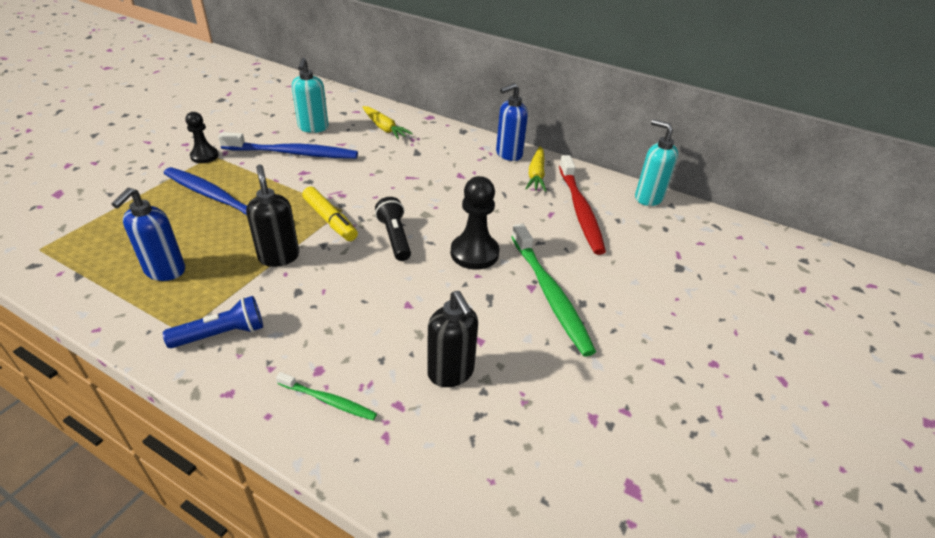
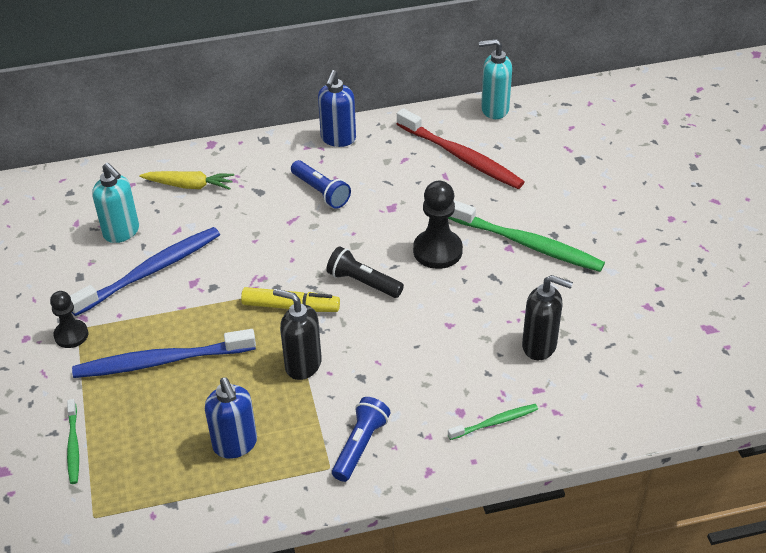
camera: 40 degrees left, 5 degrees up
yellow carrot [525,146,546,192] -> none
none -> green toothbrush [67,399,79,484]
none -> blue flashlight [291,160,351,209]

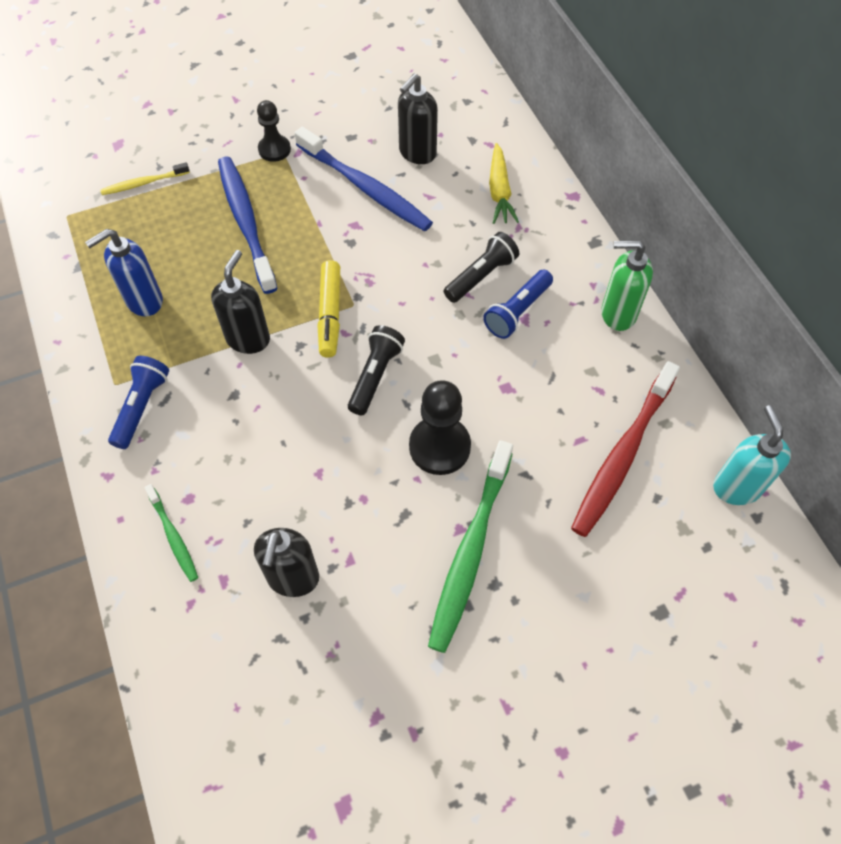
camera: 80 degrees right, 15 degrees up
green toothbrush [67,399,79,484] -> yellow toothbrush [100,162,190,195]
turquoise soap dispenser [92,163,139,243] -> black soap dispenser [398,73,438,164]
blue soap dispenser [318,70,356,147] -> green soap dispenser [601,240,653,331]
blue flashlight [332,397,391,482] -> blue flashlight turned 90 degrees counterclockwise [108,356,169,449]
none -> black flashlight [444,232,519,303]

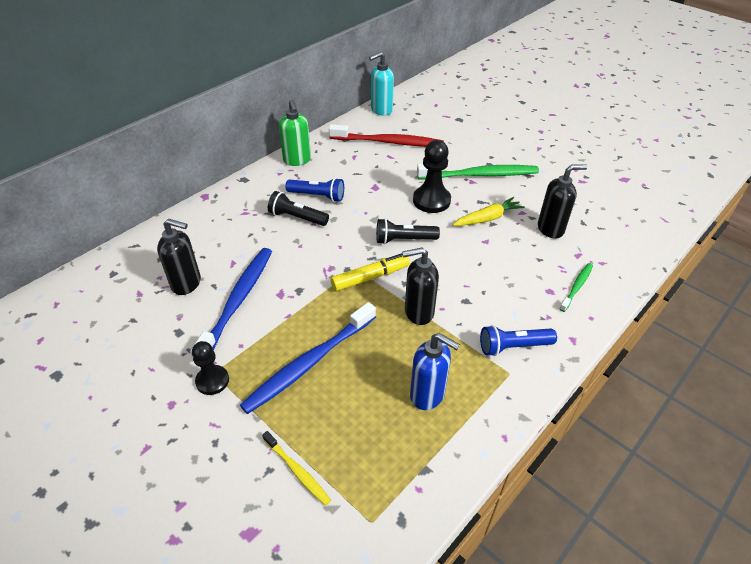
camera: 115 degrees left, 15 degrees down
yellow carrot [489,143,519,224] -> yellow carrot moved to [452,197,525,226]

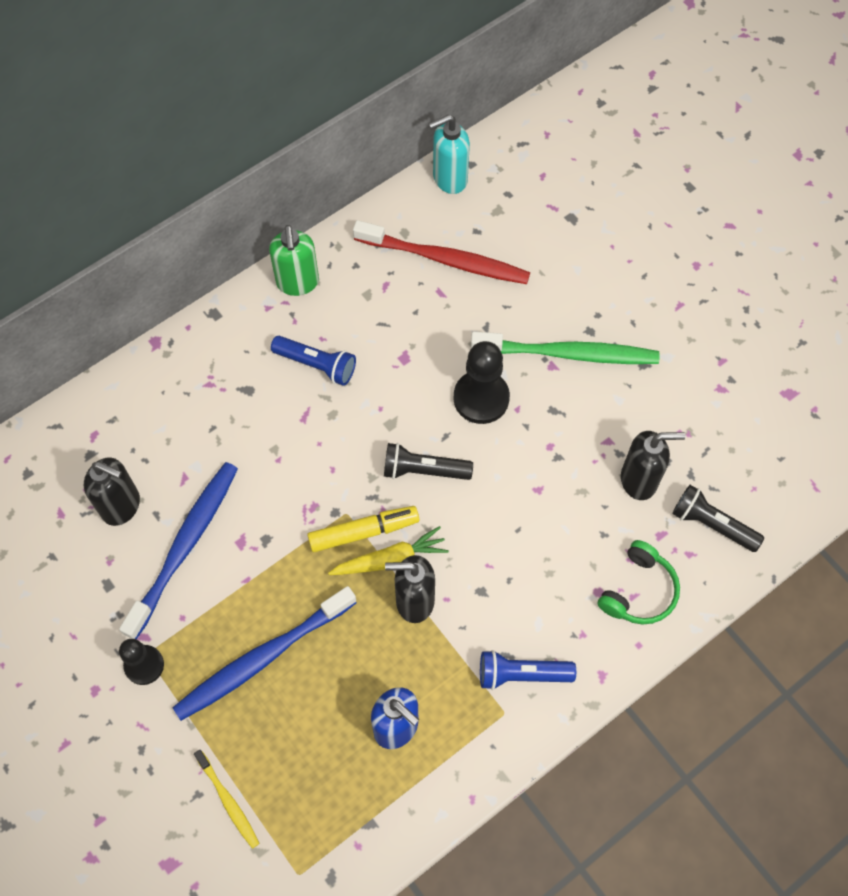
camera: 10 degrees right, 20 degrees up
black flashlight [268,191,329,226] -> black flashlight moved to [673,485,764,552]
yellow carrot [452,197,525,226] -> yellow carrot moved to [328,526,449,575]
green toothbrush [560,263,593,312] -> green headphones [598,540,680,625]

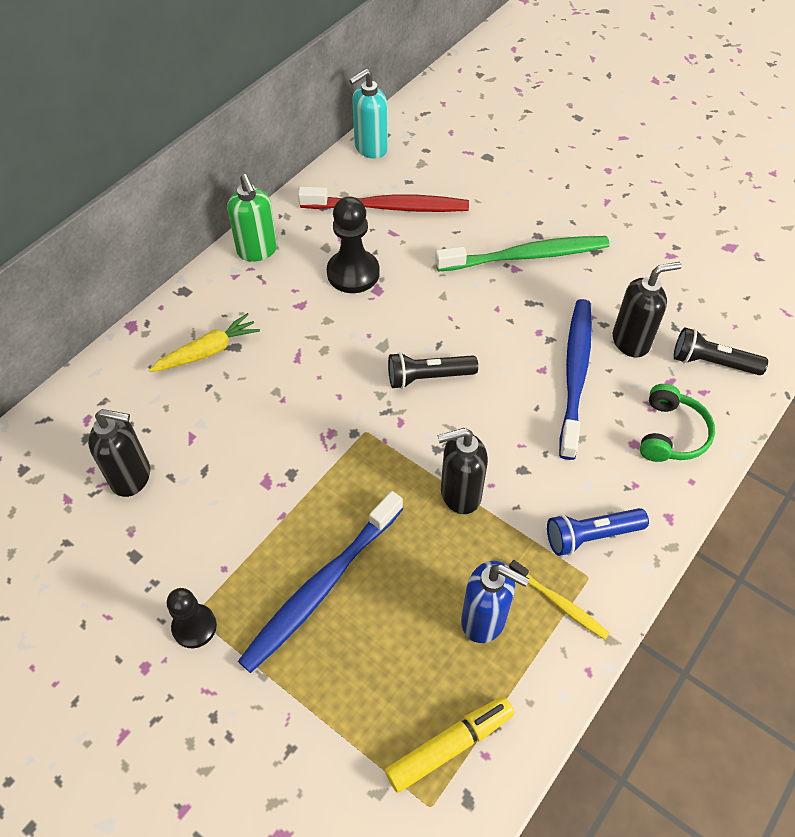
camera: 15 degrees left, 10 degrees down
blue toothbrush [119,462,238,639] -> blue toothbrush moved to [559,299,592,460]
yellow toothbrush [194,750,260,849] -> yellow toothbrush moved to [509,560,610,640]
blue flashlight [271,336,356,386] -> none
yellow marker [307,506,419,552] -> yellow marker moved to [385,696,514,793]
yellow carrot [328,526,449,575] -> yellow carrot moved to [149,313,260,372]
black pawn [453,341,510,424] -> black pawn moved to [327,196,380,293]

